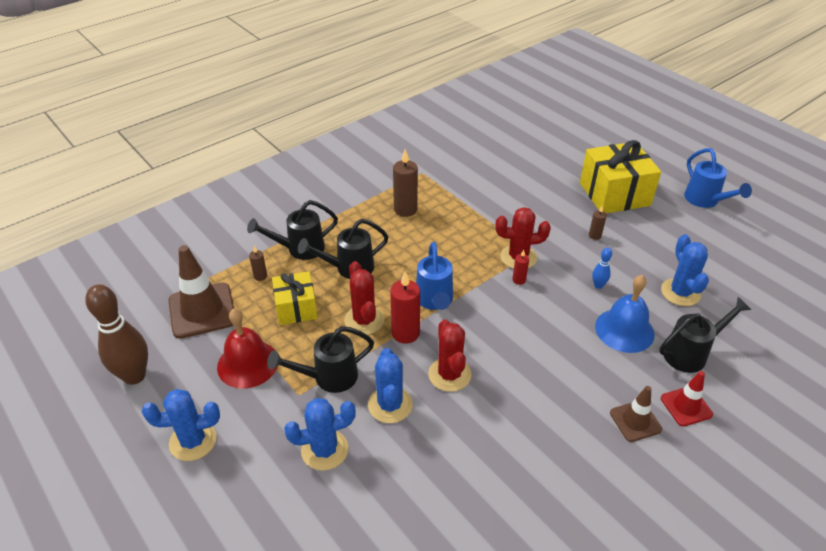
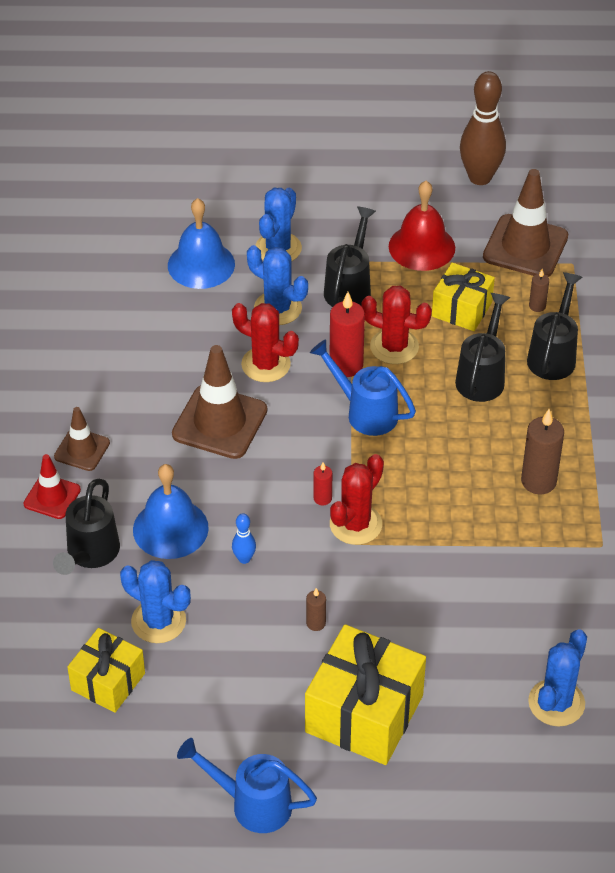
camera: 130 degrees right, 5 degrees up
blue cactus [142,389,220,461] -> blue cactus moved to [528,629,587,727]
none -> yellow gift [67,628,145,713]
none -> blue bell [168,198,235,289]
none -> brown traffic cone [172,345,267,459]

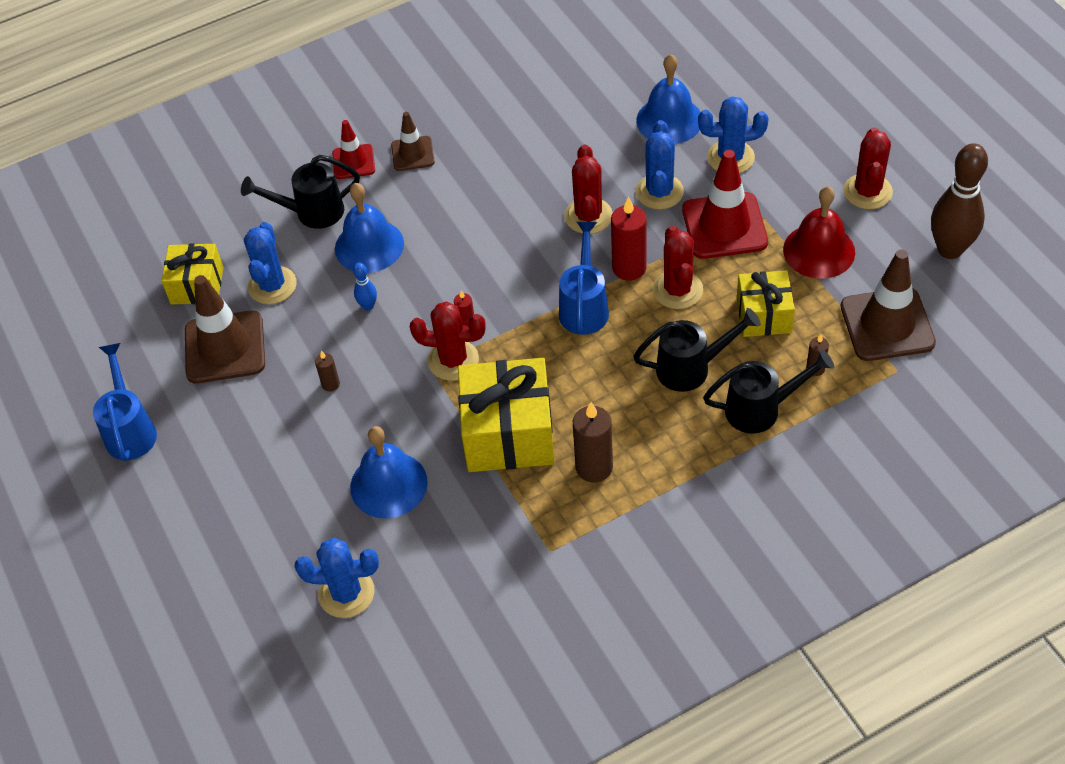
camera: 65 degrees right, 5 degrees up
brown traffic cone [172,345,267,459] -> brown traffic cone moved to [185,275,265,383]
yellow gift [305,624,426,765] -> yellow gift moved to [458,358,555,472]
black watering can [324,207,376,307] -> red traffic cone [682,150,768,259]
none -> blue bell [350,426,428,519]
none -> red cactus [843,127,893,209]

